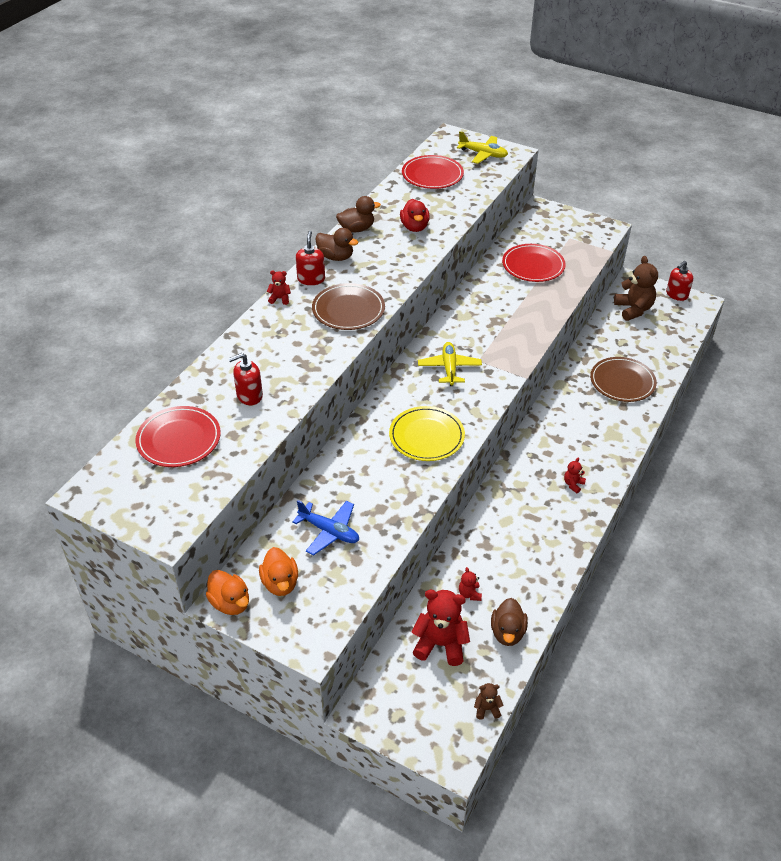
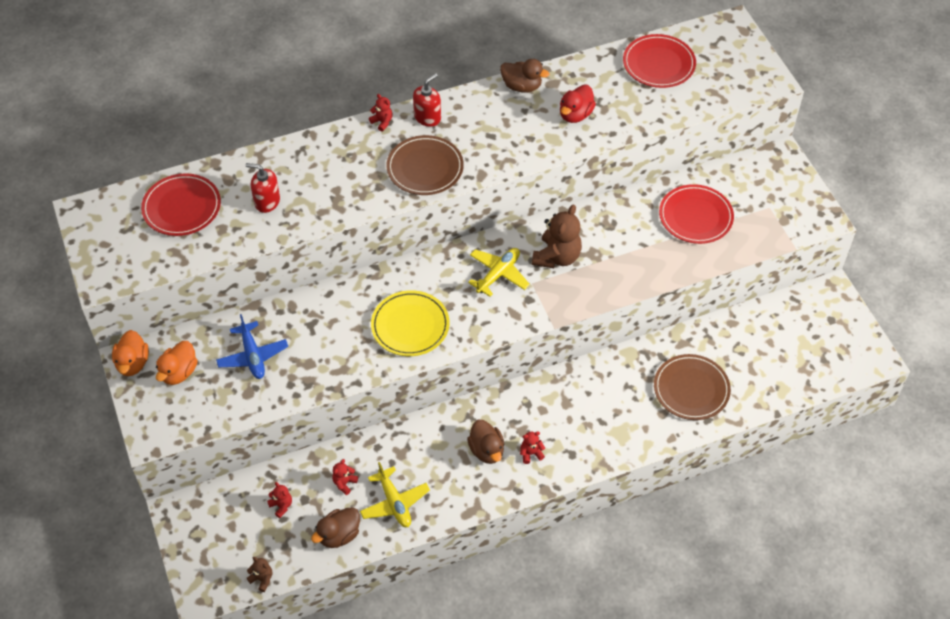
camera: 40 degrees right, 10 degrees up
brown duck [315,228,358,261] -> brown duck moved to [467,420,504,464]
red teddy bear [411,590,470,666] -> red teddy bear [267,482,292,518], size x0.48
yellow plane [457,131,508,164] -> yellow plane moved to [360,462,430,527]
brown teddy bear [614,256,658,321] -> brown teddy bear moved to [532,205,582,268]
red soap dispenser [666,261,693,301] -> none

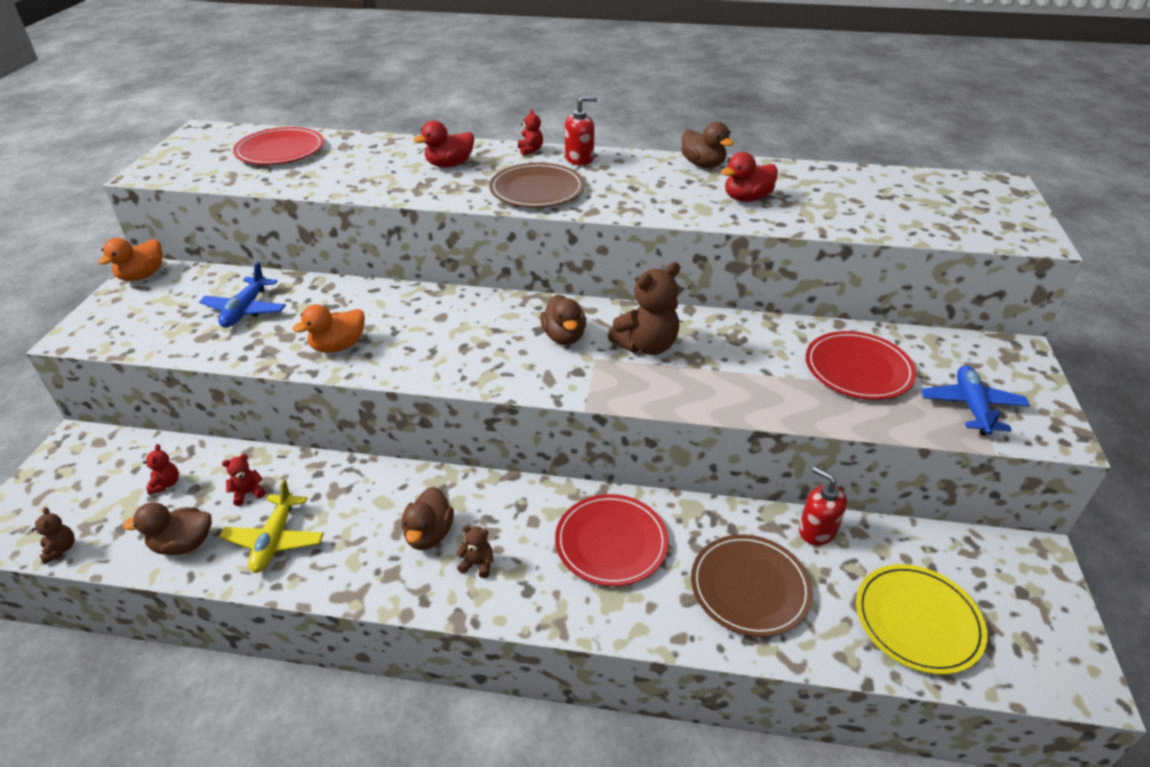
camera: 30 degrees right, 15 degrees down
orange duck [156,341,198,385] -> orange duck moved to [292,304,365,353]
red soap dispenser [245,163,280,213] -> red soap dispenser moved to [799,467,847,545]
yellow plate [371,290,449,356] -> yellow plate moved to [856,564,988,675]
yellow plane [468,248,530,297] -> brown duck [540,294,586,345]
red teddy bear [520,431,545,464] -> brown teddy bear [456,525,494,578]
red plate [623,34,696,88] -> red plate moved to [555,494,669,586]
none -> red duck [414,120,474,168]
none -> blue plane [921,365,1030,436]

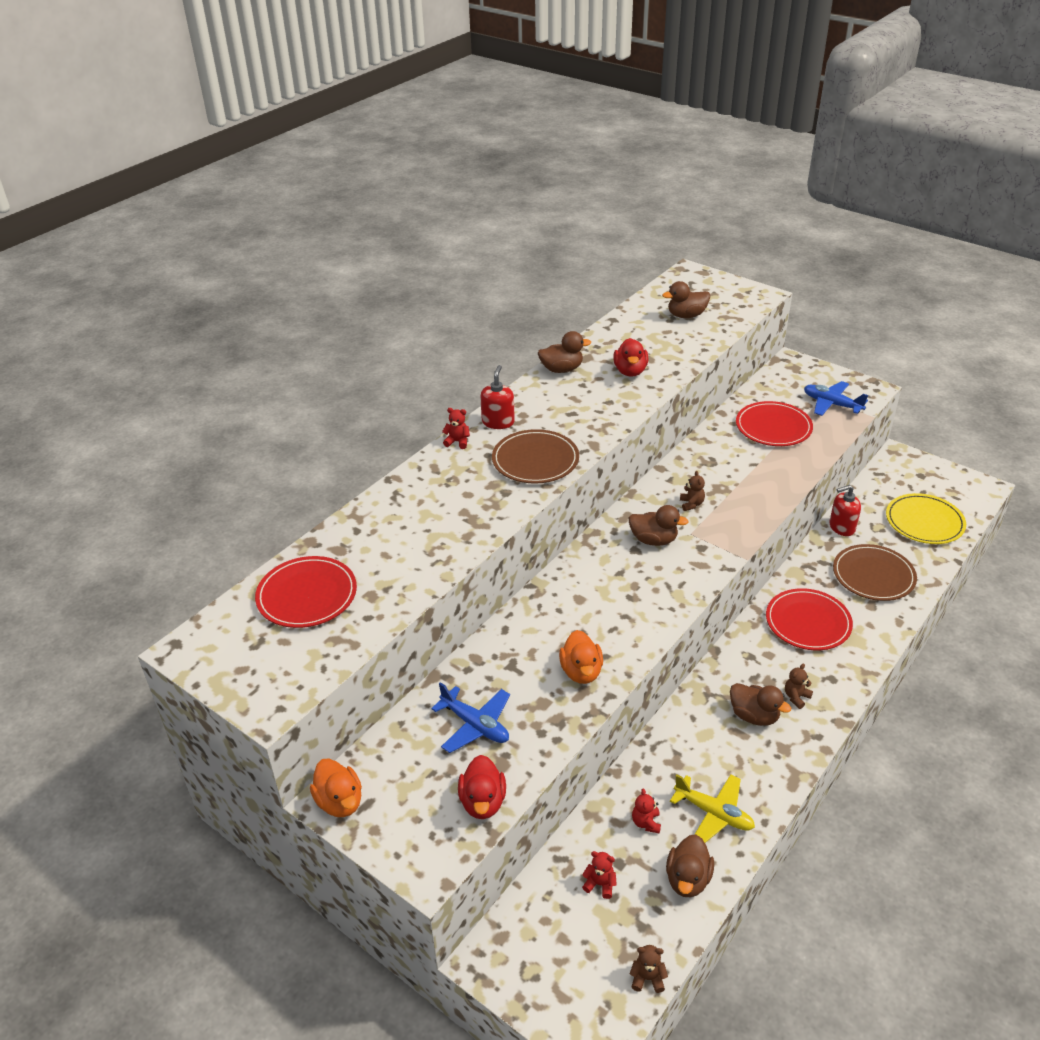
camera: 60 degrees left, 0 degrees up
red duck [414,120,474,168] -> red duck moved to [458,755,506,819]
brown teddy bear [608,262,680,355] -> brown teddy bear [680,471,705,511], size x0.48
none -> brown duck [662,281,710,318]

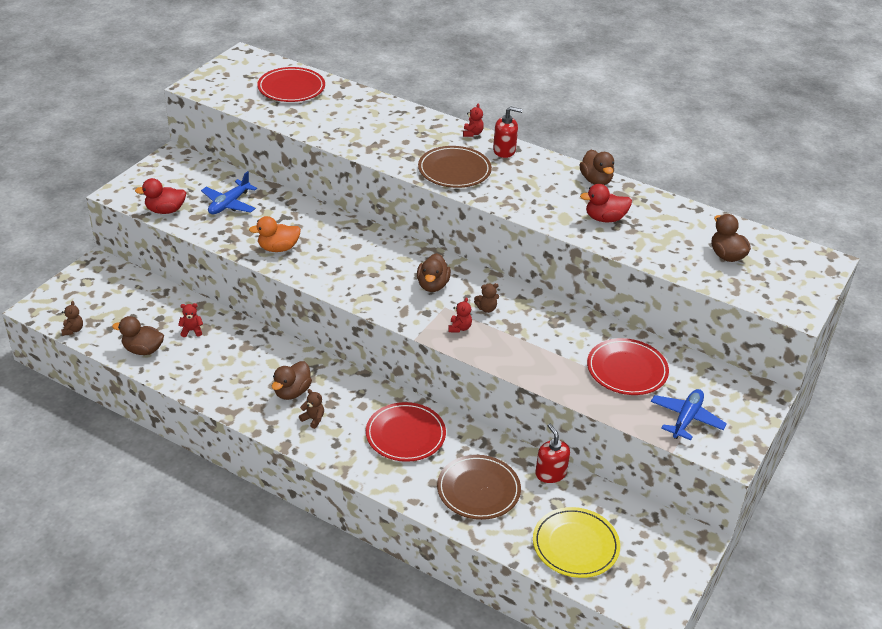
camera: 80 degrees right, 0 degrees up
orange duck [310,758,362,817] -> none
red teddy bear [582,851,617,899] -> red teddy bear moved to [448,297,472,333]
yellow plane [670,774,755,843] -> none

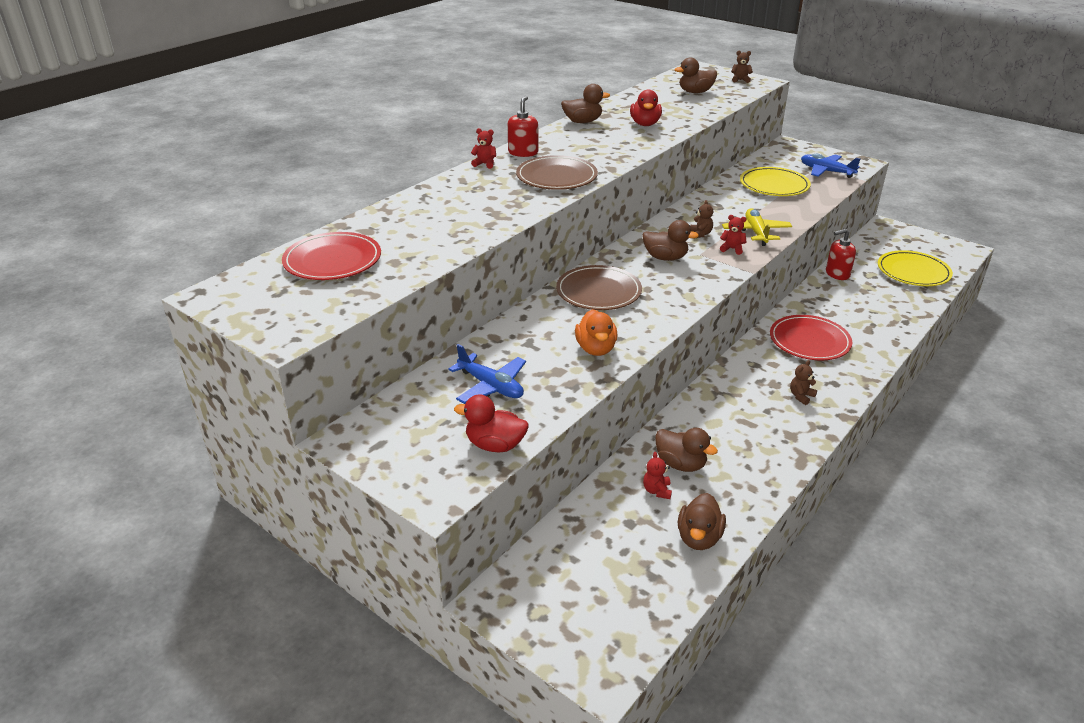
camera: 80 degrees left, 5 degrees down
brown teddy bear [61,301,83,336] -> brown teddy bear moved to [731,51,753,83]
red duck [135,178,186,214] -> red duck turned 105 degrees clockwise [454,394,528,452]
brown duck [272,361,312,400] -> brown duck moved to [655,428,718,472]
brown plate [437,455,521,520] -> brown plate moved to [556,265,642,310]
red plate [587,338,669,395] -> yellow plate [740,167,811,196]
none -> yellow plane [722,208,792,246]

